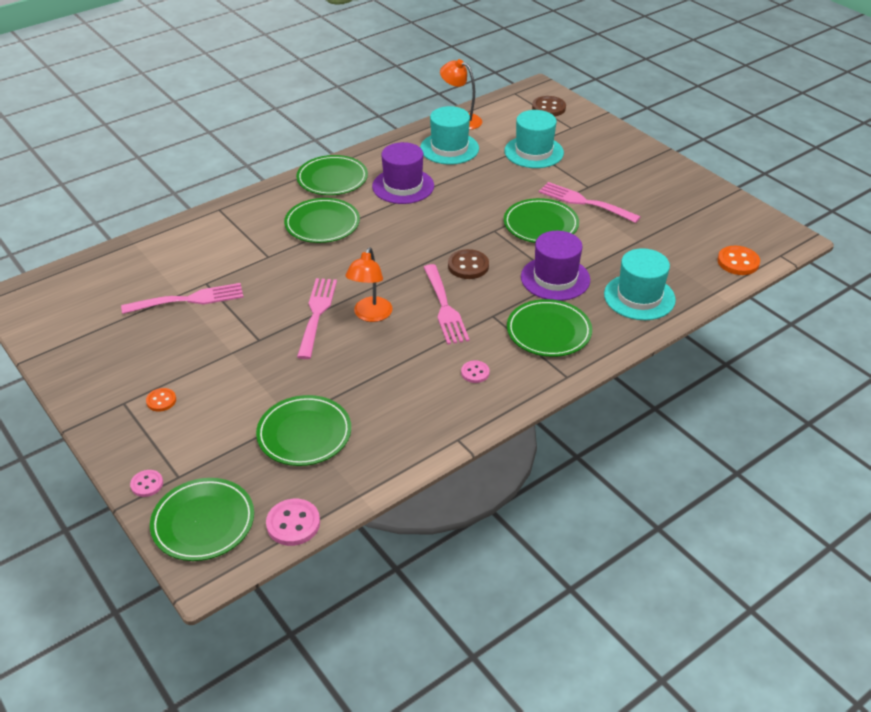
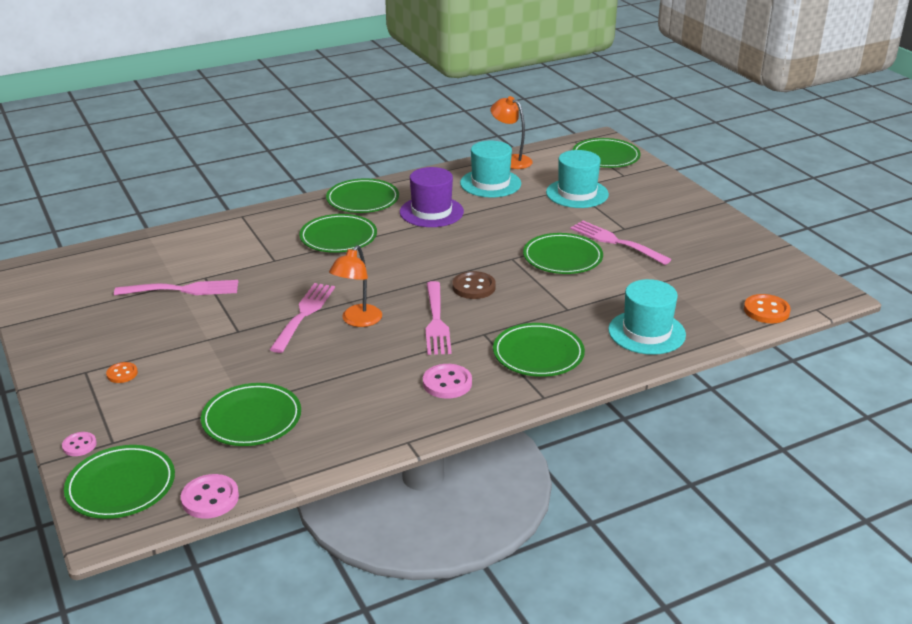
camera: 10 degrees right, 10 degrees down
pink button [461,361,490,383] -> pink button [423,364,472,399], size x1.63
purple hat [521,231,590,301] -> none
brown button [532,96,566,116] -> green plate [572,138,641,168]

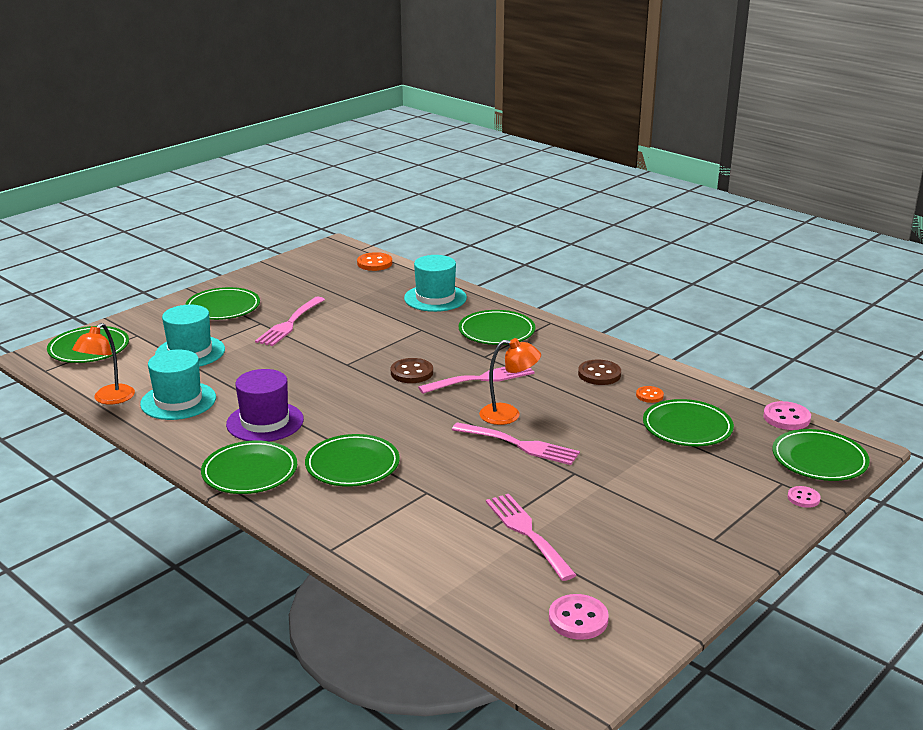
camera: 110 degrees left, 5 degrees down
orange button [106,362,138,383] -> orange button moved to [636,386,664,403]
pink fork [269,283,335,353] -> pink fork turned 150 degrees counterclockwise [452,422,580,465]
pink button [423,364,472,399] -> pink button moved to [549,594,609,640]
green plate [523,233,603,274] -> green plate moved to [185,287,260,320]
none -> brown button [578,359,621,385]

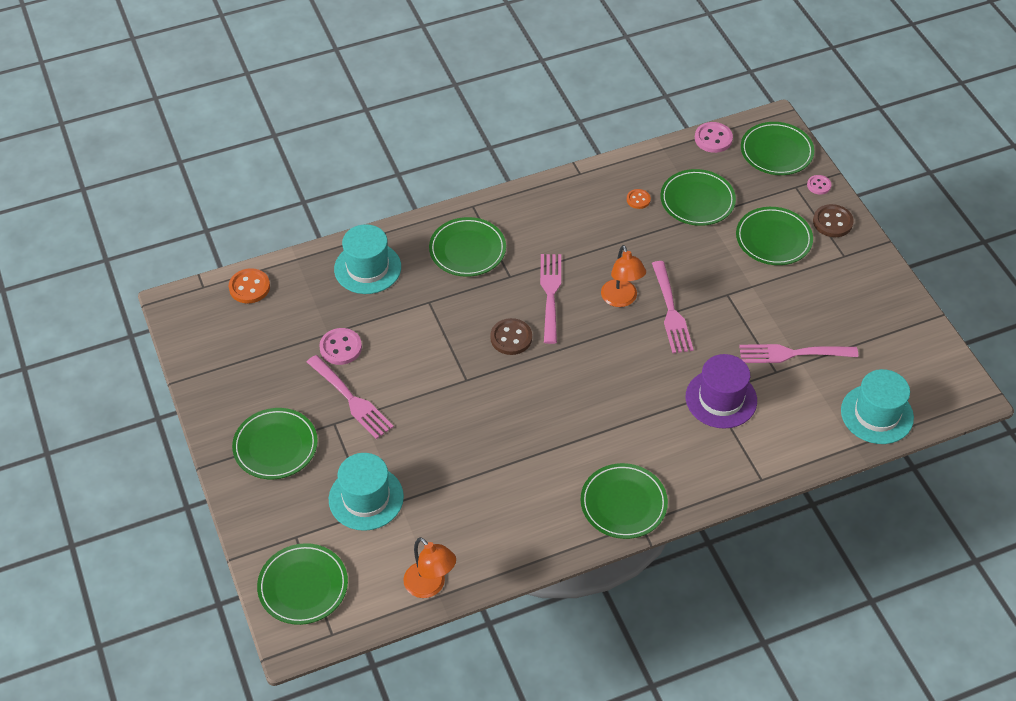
camera: 65 degrees left, 25 degrees up
turquoise hat [140,350,216,420] -> turquoise hat moved to [841,369,914,444]
purple hat [226,369,304,442] -> purple hat moved to [686,354,757,429]
green plate [305,434,400,487] -> green plate moved to [736,207,813,265]
pink fork [452,422,580,465] -> pink fork turned 120 degrees clockwise [652,261,694,353]
orange lamp [479,338,541,425] -> orange lamp turned 135 degrees clockwise [601,245,646,307]
pink button [549,594,609,640] -> pink button moved to [319,328,362,365]
brown button [578,359,621,385] -> brown button moved to [813,204,854,237]

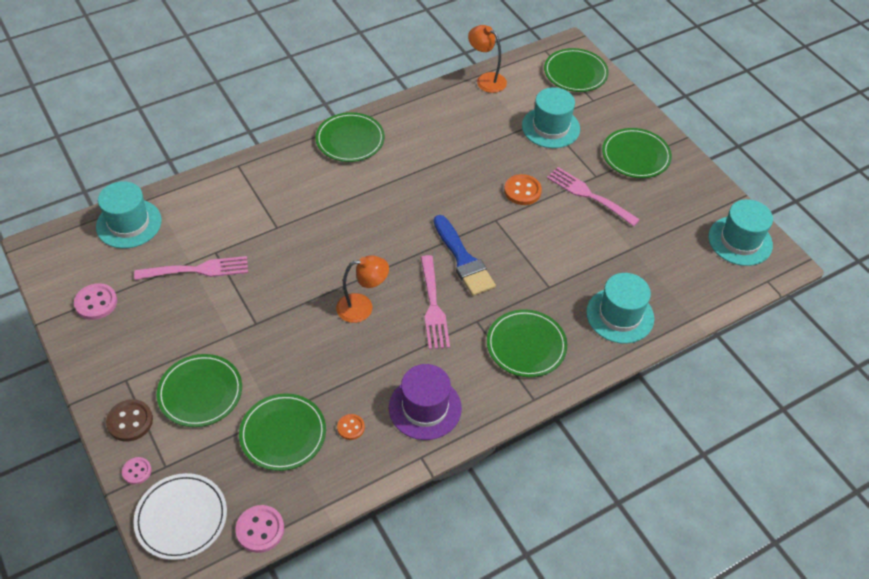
camera: 170 degrees right, 0 degrees up
orange button [229,268,270,303] -> orange button moved to [504,174,542,205]
pink button [319,328,362,365] -> pink button moved to [74,283,117,320]
brown button [490,318,532,355] -> blue brush [434,215,496,296]
orange lamp [601,245,646,307] -> orange lamp turned 105 degrees clockwise [336,255,389,323]
pink fork [652,261,694,353] -> none
purple hat [686,354,757,429] -> purple hat moved to [389,364,462,440]
green plate [741,122,814,175] -> white plate [133,473,227,560]
none -> turquoise hat [708,199,773,266]

